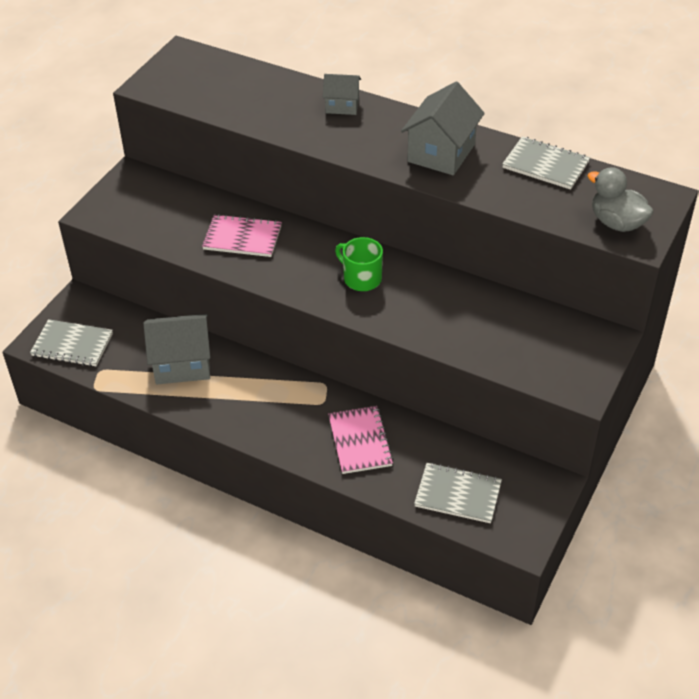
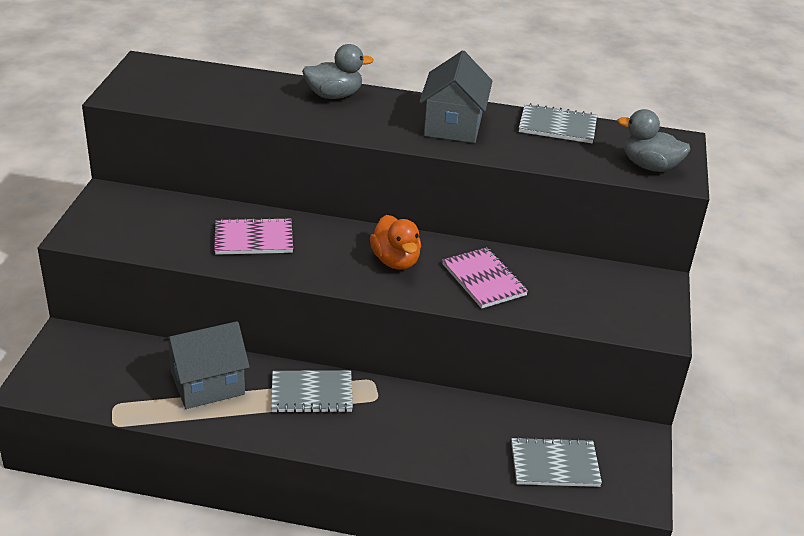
camera: 20 degrees left, 10 degrees down
grey notebook [30,319,113,366] -> grey notebook moved to [271,371,353,413]
grey house [323,74,361,115] -> grey duck [302,44,374,99]
pink notebook [328,406,393,474] -> pink notebook moved to [442,247,528,309]
green mug [335,237,383,291] -> orange duck [370,215,421,270]

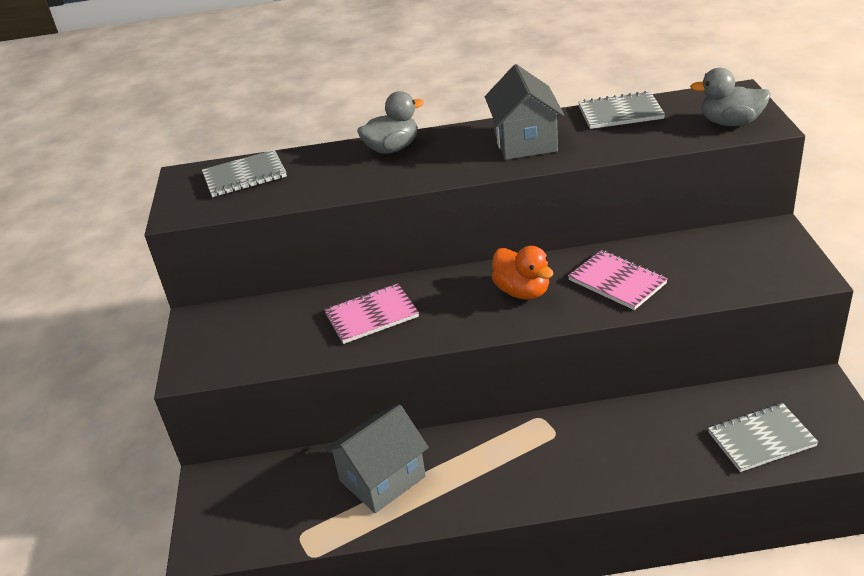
camera: 10 degrees left, 0 degrees up
grey notebook [271,371,353,413] -> grey notebook moved to [202,150,287,197]

